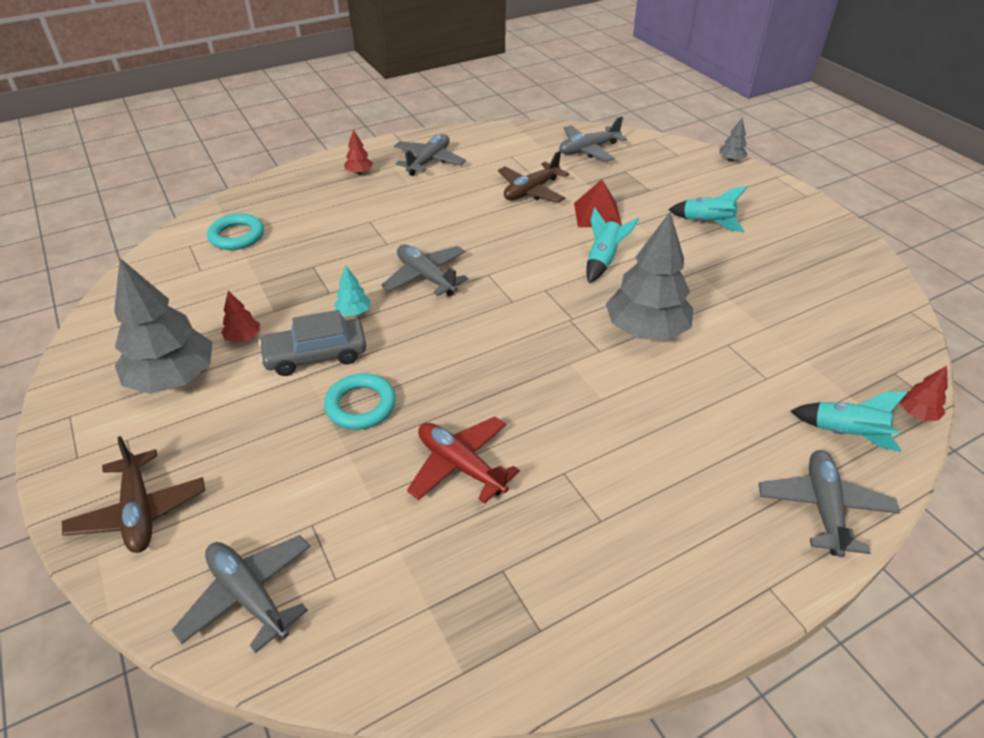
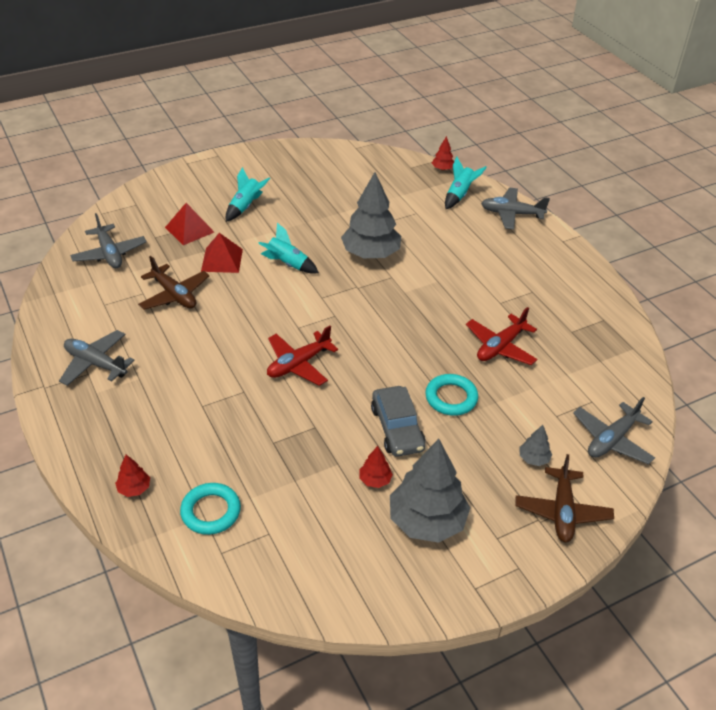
camera: 90 degrees left, 0 degrees up
brown plane [62,436,206,553] -> brown plane turned 120 degrees clockwise [515,454,614,543]
turquoise tree [334,265,371,316] -> none
red tree [344,129,373,174] -> red tree moved to [115,455,150,497]
grey plane [382,244,469,296] -> red plane [267,326,338,386]
grey tree [719,118,748,162] -> grey tree moved to [519,425,552,466]
none -> red pyramid [165,203,214,245]

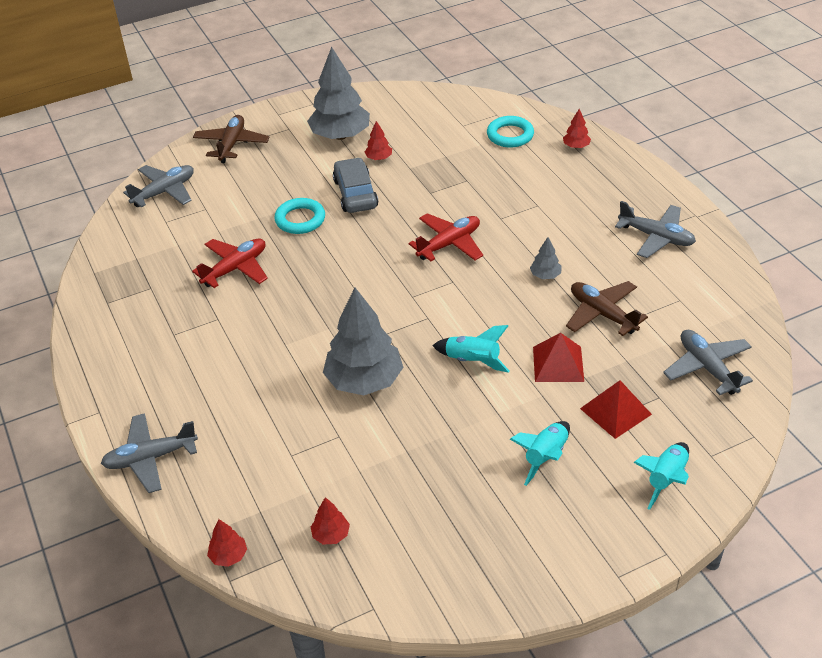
camera: 175 degrees left, 0 degrees up
turquoise rocket [445,157,487,209] -> turquoise rocket moved to [633,442,689,510]
grey plane [481,188,550,230] -> grey plane turned 150 degrees clockwise [101,413,198,493]
grey tree [519,425,552,466] -> grey tree moved to [530,237,562,279]
none -> red tree [311,497,350,545]

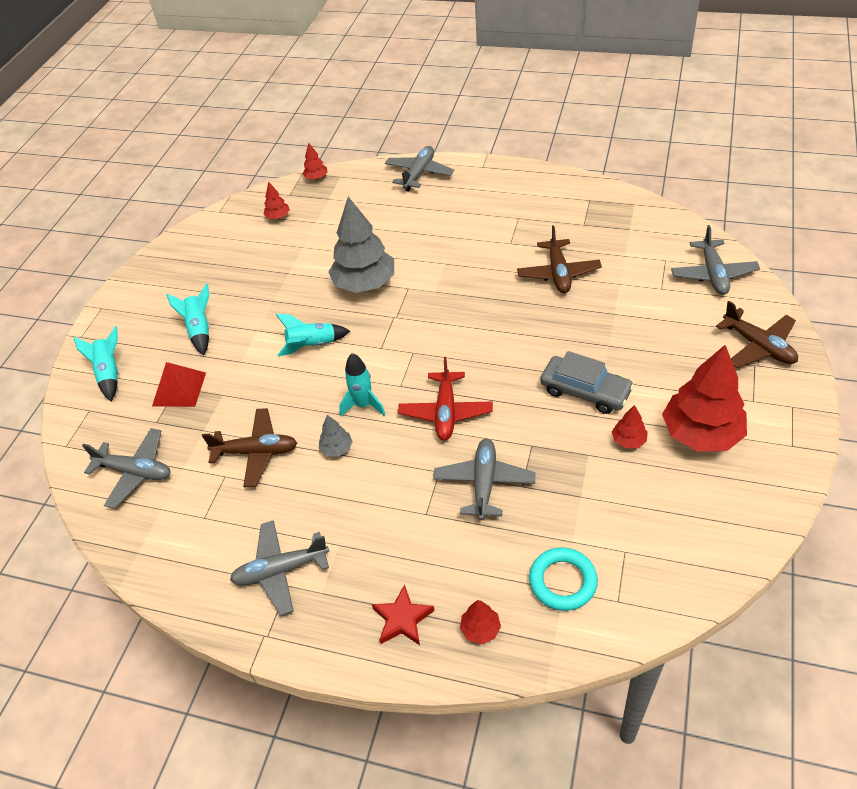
camera: 135 degrees right, 5 degrees up
red plane [192,239,268,288] -> brown plane [517,225,602,293]
turquoise ring [274,198,325,234] -> none
grey tree [307,47,370,140] -> red tree [662,345,747,451]
red pyramid [533,333,584,382] -> none
none -> turquoise rocket [339,353,386,416]
none -> red star [372,584,435,645]
none -> grey plane [433,439,536,520]

